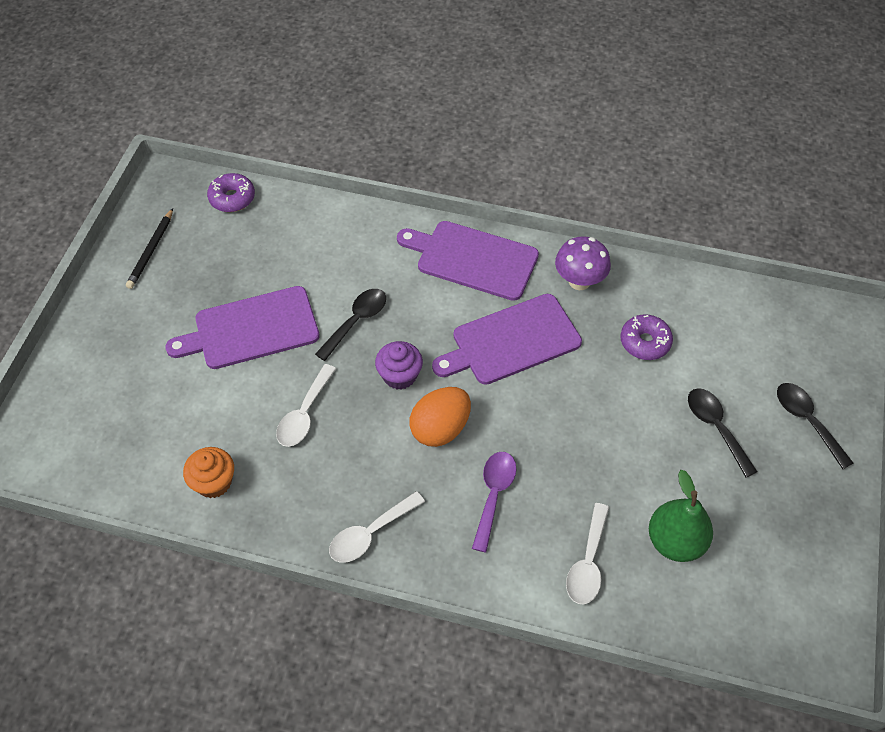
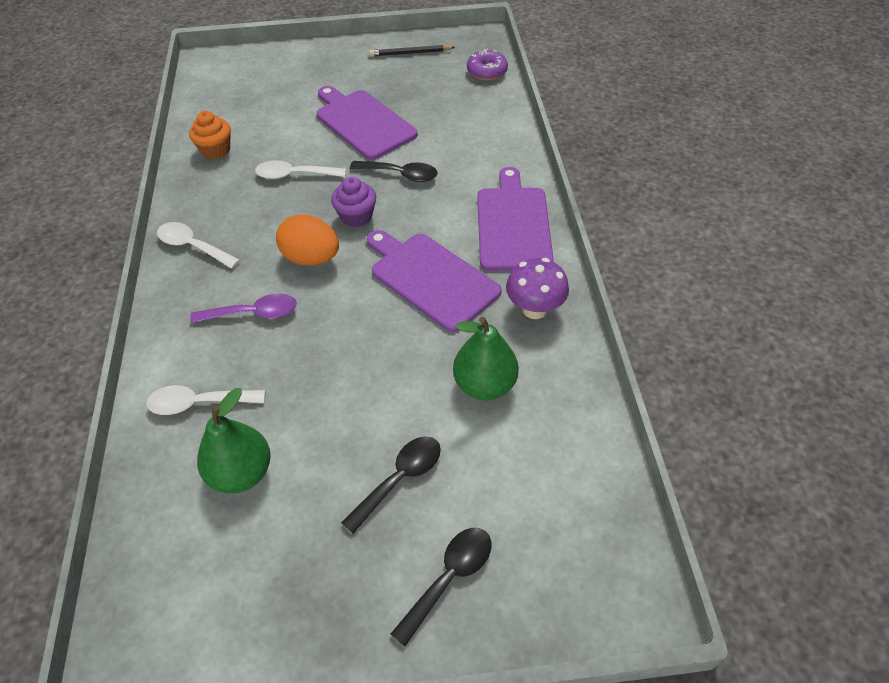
camera: 70 degrees right, 5 degrees down
purple donut [620,314,673,360] -> green pear [453,317,519,400]

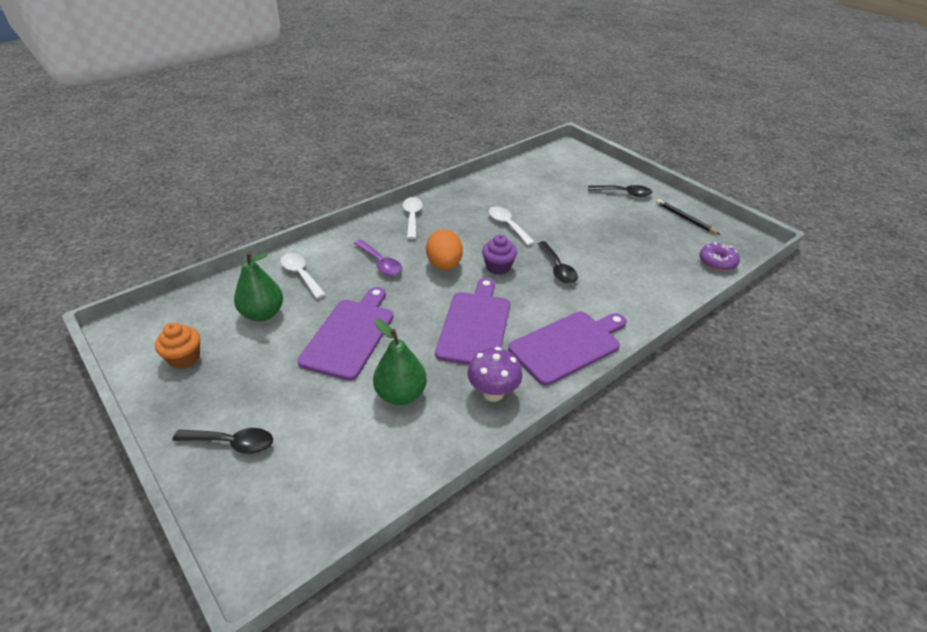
camera: 55 degrees right, 10 degrees down
orange cupcake [189,111,231,159] -> orange cupcake moved to [155,323,200,369]
purple cutting board [316,86,418,160] -> purple cutting board moved to [297,287,394,381]
black spoon [341,436,441,534] -> black spoon moved to [588,185,652,197]

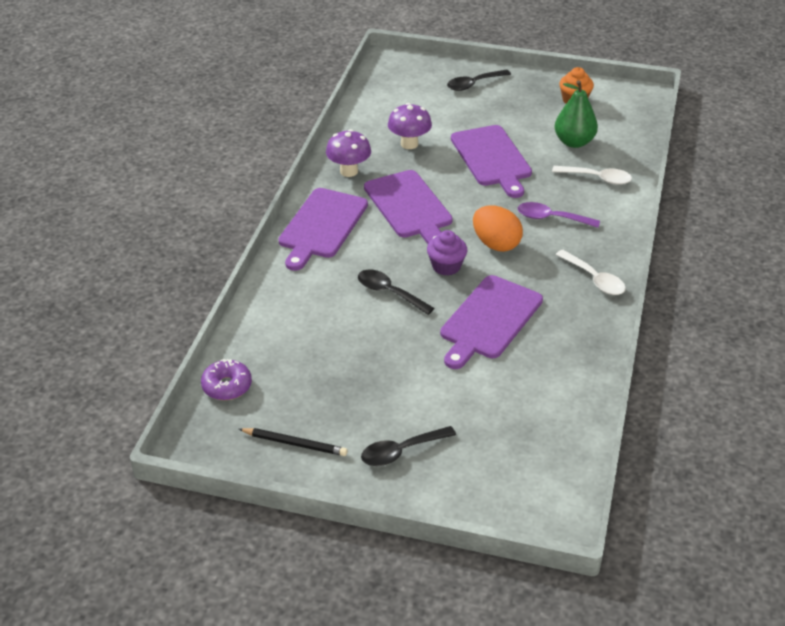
camera: 145 degrees right, 0 degrees up
green pear [373,319,427,405] -> purple mushroom [388,103,432,149]
white spoon [489,206,535,246] -> purple cutting board [440,275,543,369]

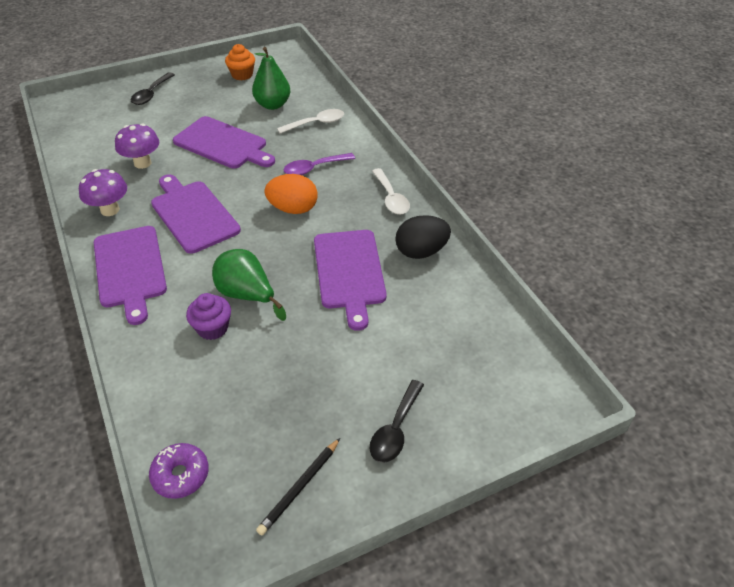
camera: 40 degrees left, 5 degrees up
black pencil [239,428,348,456] -> black pencil turned 150 degrees clockwise [256,438,340,536]
black spoon [358,270,434,315] -> green pear [212,249,286,321]
purple cutting board [364,170,453,244] -> purple cutting board turned 150 degrees counterclockwise [151,174,241,254]
purple cupcake [427,230,468,276] -> purple cupcake moved to [186,293,231,340]
white spoon [556,250,626,295] -> white spoon turned 60 degrees clockwise [372,168,410,215]
none -> black egg [395,215,451,259]

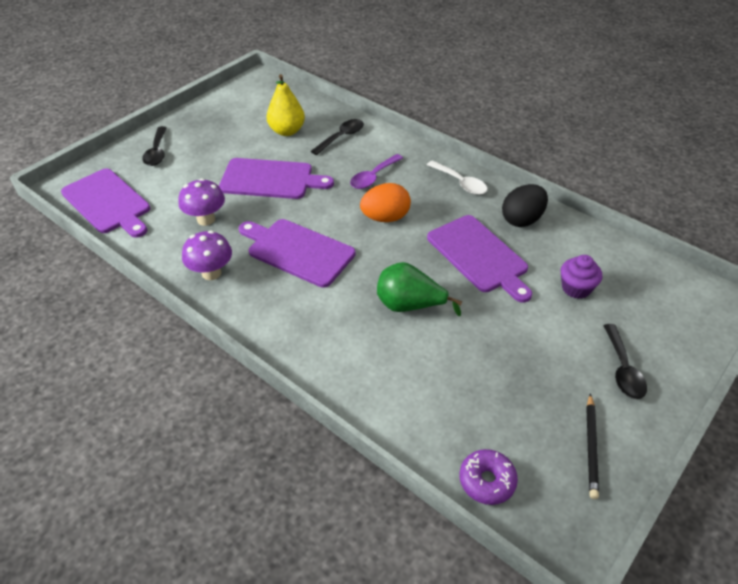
camera: 25 degrees left, 0 degrees up
purple cutting board [94,226,167,325] -> purple cutting board moved to [61,168,150,238]
purple cupcake [186,293,231,340] -> purple cupcake moved to [561,255,602,299]
orange cupcake [225,44,255,80] -> none
green pear [252,47,291,110] -> yellow pear [266,74,305,136]
white spoon [277,109,344,134] -> black spoon [311,119,364,155]

